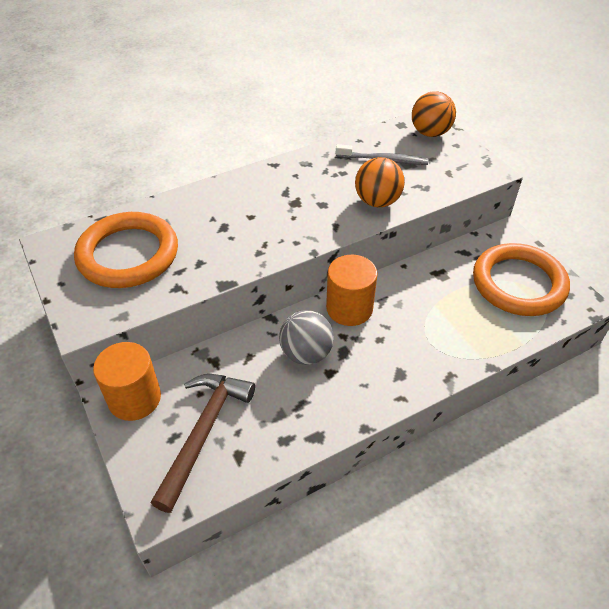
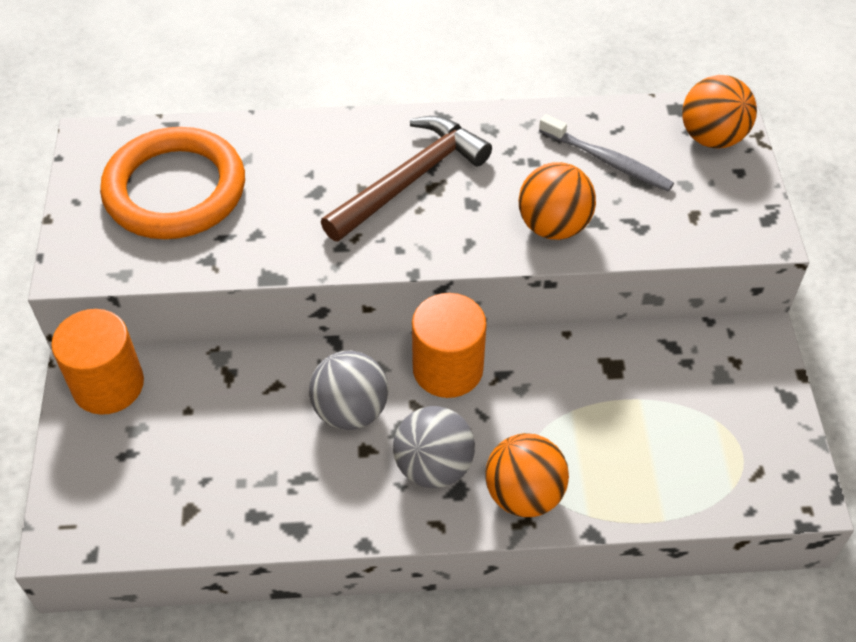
camera: 25 degrees right, 5 degrees up
brown hammer [151,374,255,513] -> brown hammer moved to [321,116,492,242]
orange ring [473,243,570,316] -> none
none -> grey ball [393,406,475,488]
none -> orange ball [485,433,569,517]

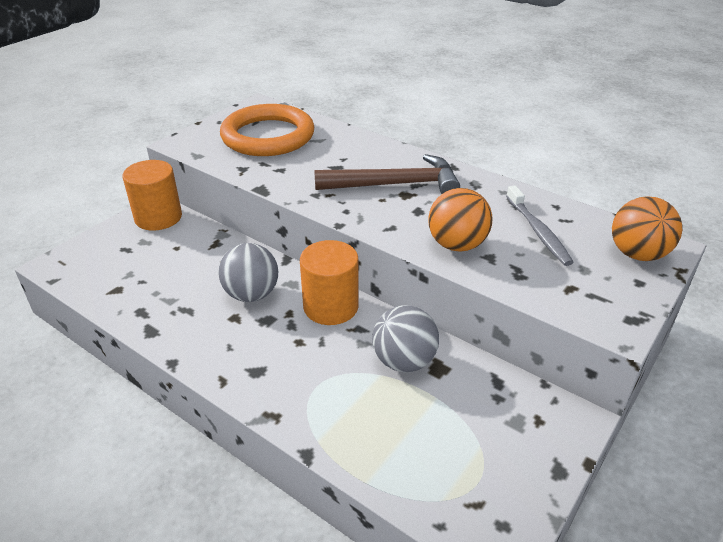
camera: 40 degrees right, 15 degrees down
grey ball [393,406,475,488] -> grey ball moved to [372,305,439,372]
orange ball [485,433,569,517] -> none

